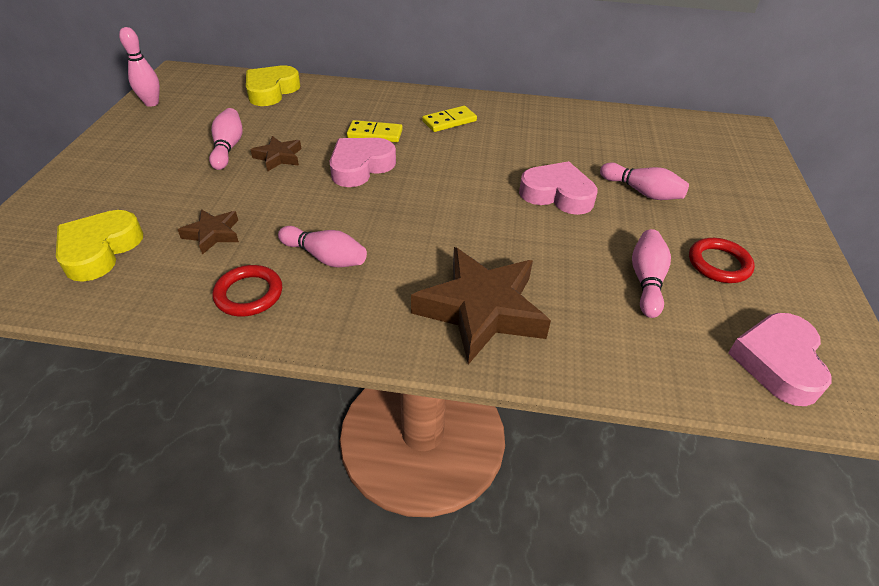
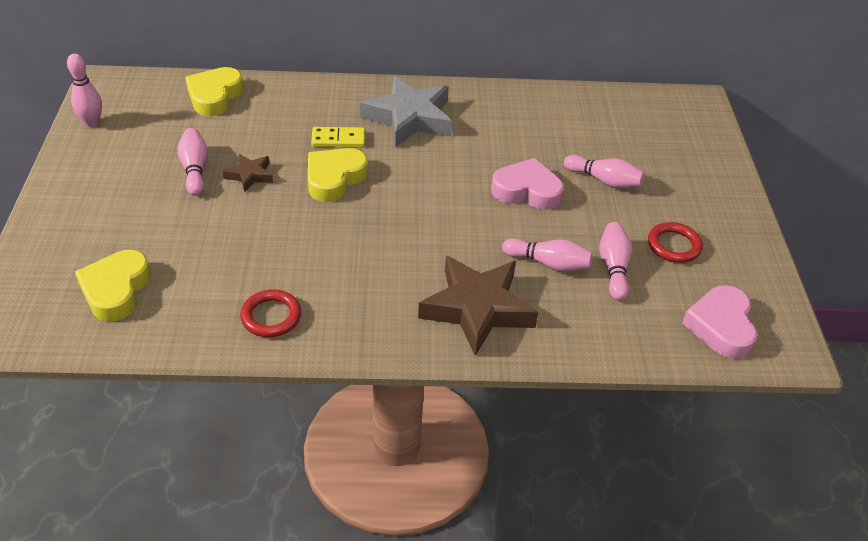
camera: 10 degrees left, 0 degrees up
brown star [178,209,239,255] -> none
pink bowling pin [278,226,367,267] -> pink bowling pin moved to [502,238,593,272]
pink heart [330,138,396,187] -> yellow heart [308,148,368,202]
yellow domino [422,106,477,132] -> grey star [360,76,452,147]

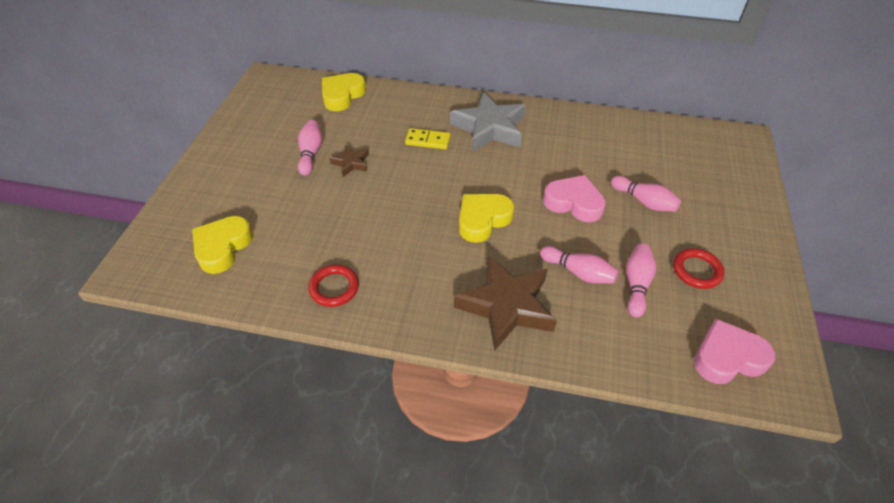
camera: 15 degrees right, 5 degrees up
pink bowling pin [67,54,102,127] -> none
yellow heart [308,148,368,202] -> yellow heart moved to [459,194,514,243]
pink heart [682,285,757,359] -> pink heart turned 60 degrees clockwise [694,319,775,384]

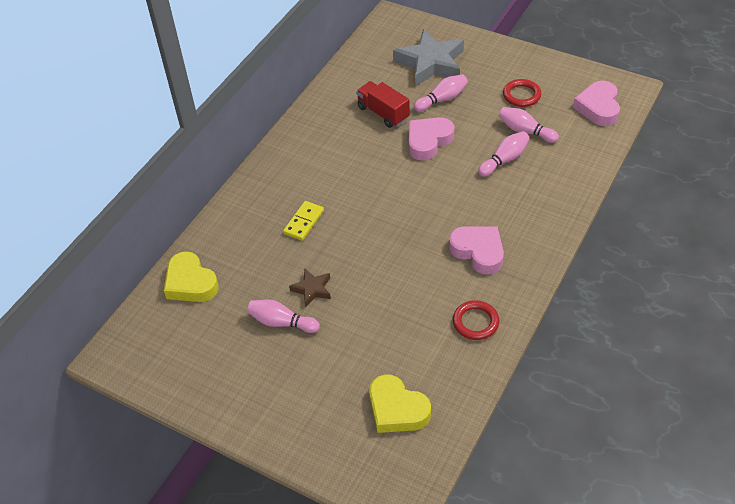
camera: 70 degrees left, 0 degrees up
grey star [450,92,526,152] -> grey star moved to [393,29,464,87]
brown star [454,256,557,351] -> none
yellow heart [459,194,514,243] -> none
none -> red truck [356,81,410,128]
none -> pink heart [449,226,504,275]

